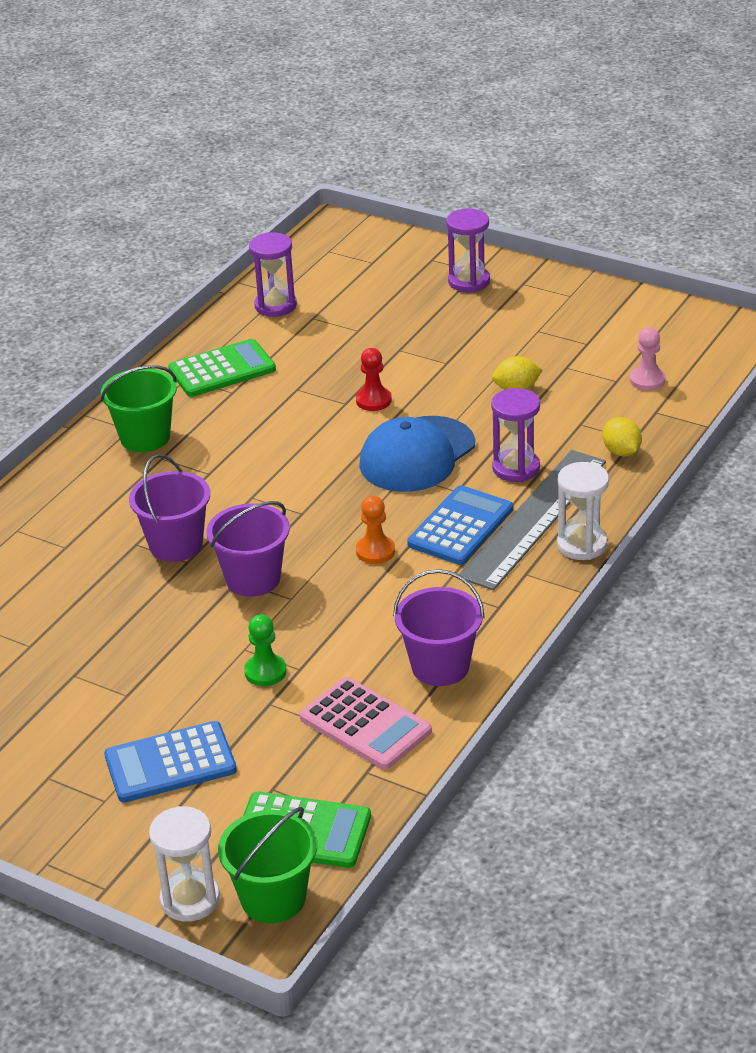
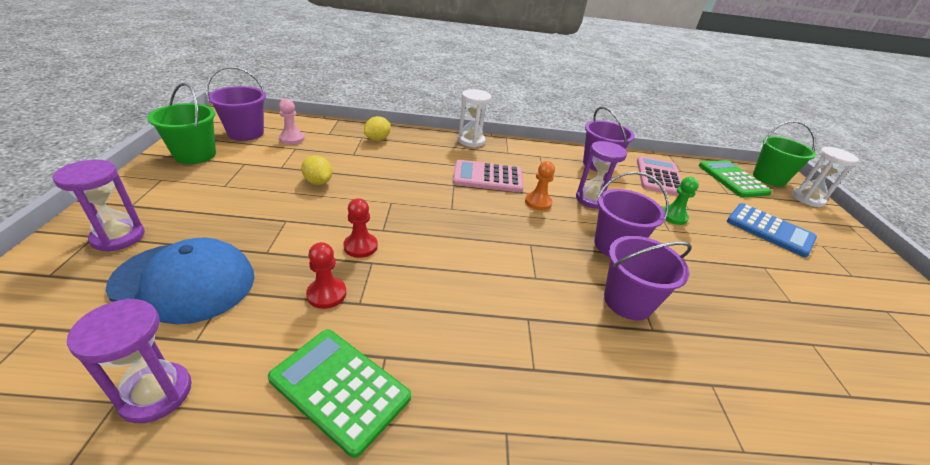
camera: 125 degrees left, 0 degrees up
green bucket [101,365,177,452] -> green bucket moved to [147,83,216,164]
blue cap [359,416,475,492] -> blue cap moved to [106,238,255,324]
blue calculator [407,485,513,565] -> pink calculator [452,160,524,193]
grey ruler [459,450,606,590] -> none
purple hourglass [491,388,540,482] -> purple hourglass moved to [576,141,627,209]
none -> purple bucket [206,66,266,141]
none -> red pawn [306,242,346,309]

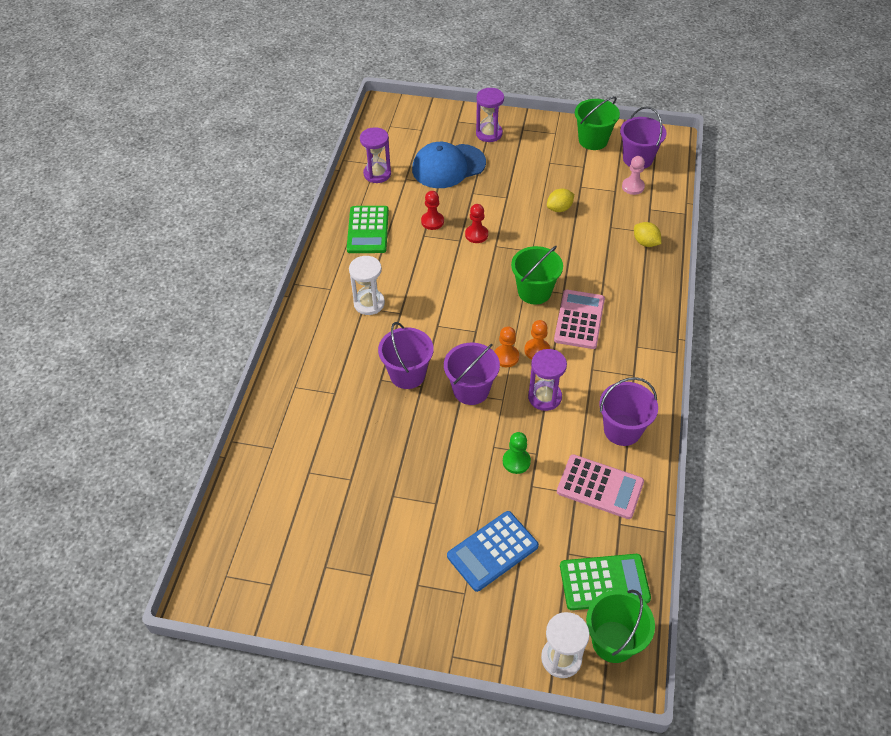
camera: 105 degrees right, 15 degrees up
blue cap [106,238,255,324] -> blue cap turned 45 degrees clockwise [412,142,486,188]
green calculator [268,329,411,458] -> green calculator turned 135 degrees clockwise [347,206,389,253]
white hourglass [457,89,491,148] -> white hourglass moved to [349,256,385,315]
none -> orange pawn [494,327,519,367]
none -> green bucket [511,246,563,305]

